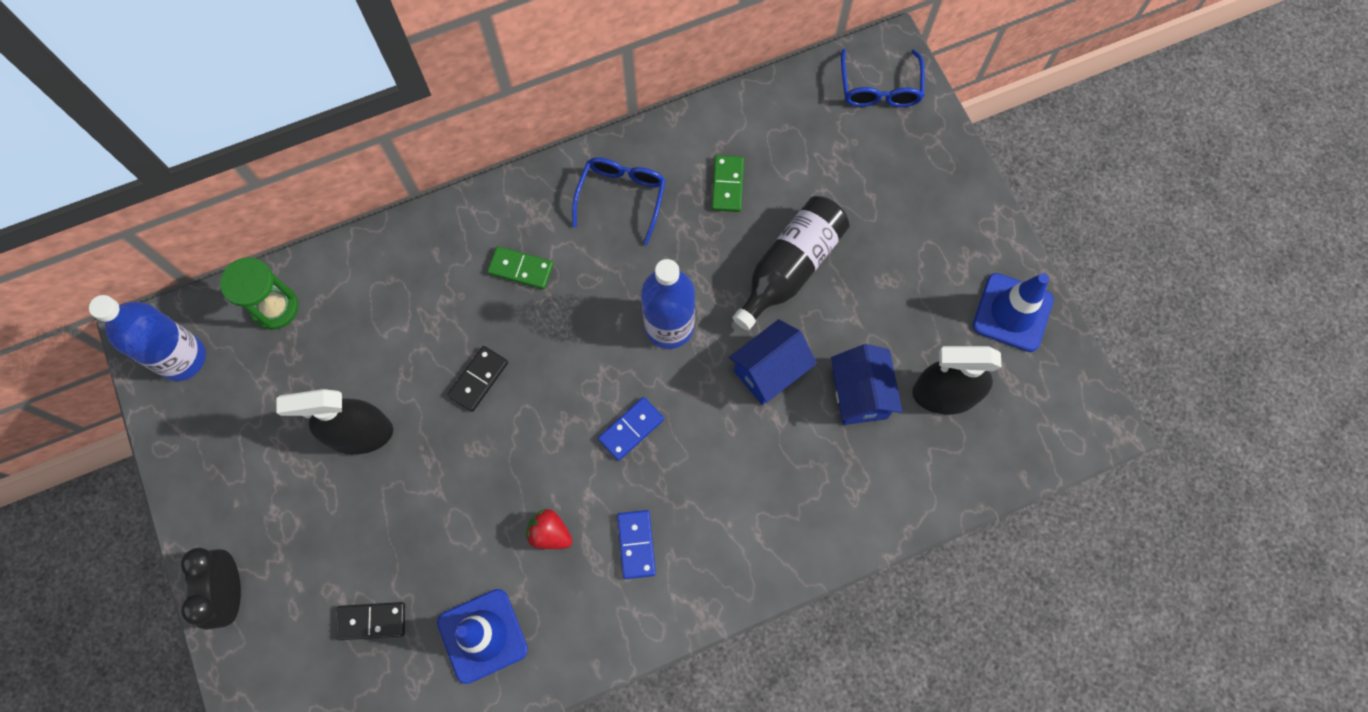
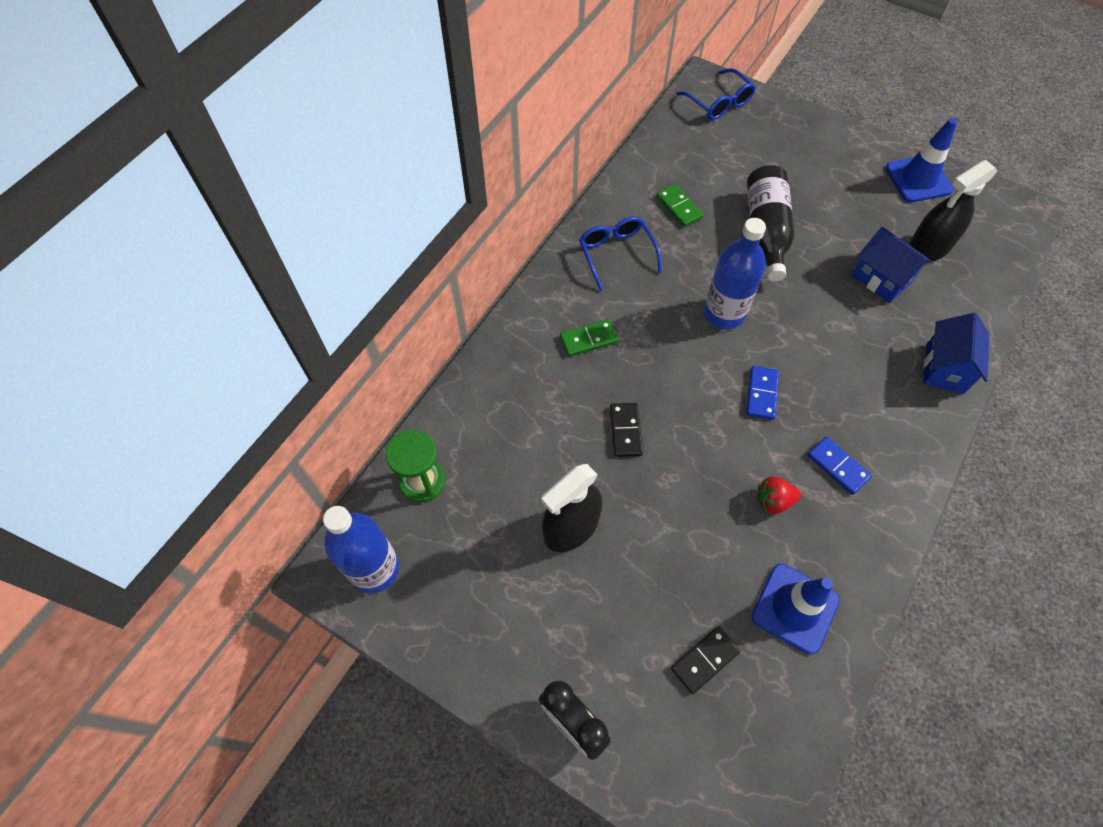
camera: 35 degrees left, 10 degrees down
blue house [729,319,817,405] -> blue house moved to [923,313,989,394]

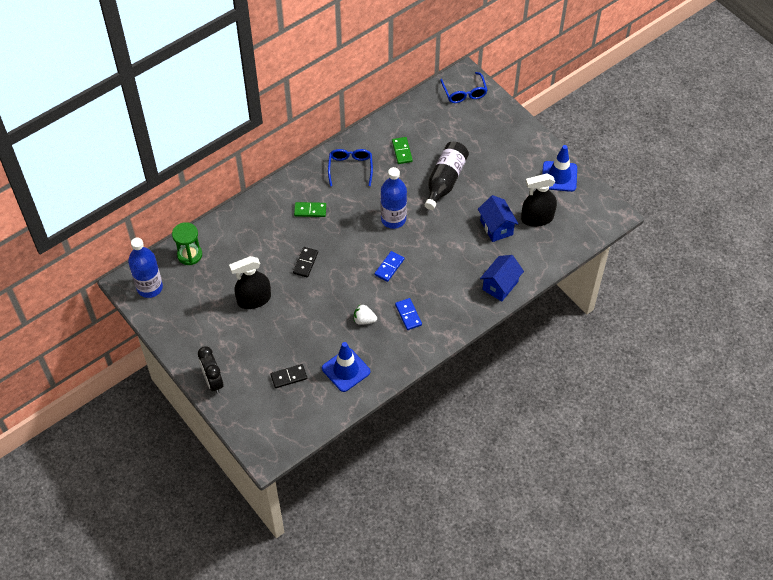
camera: 20 degrees right, 5 degrees down
red strawberry [758,477,801,514] -> white strawberry [354,305,377,325]

